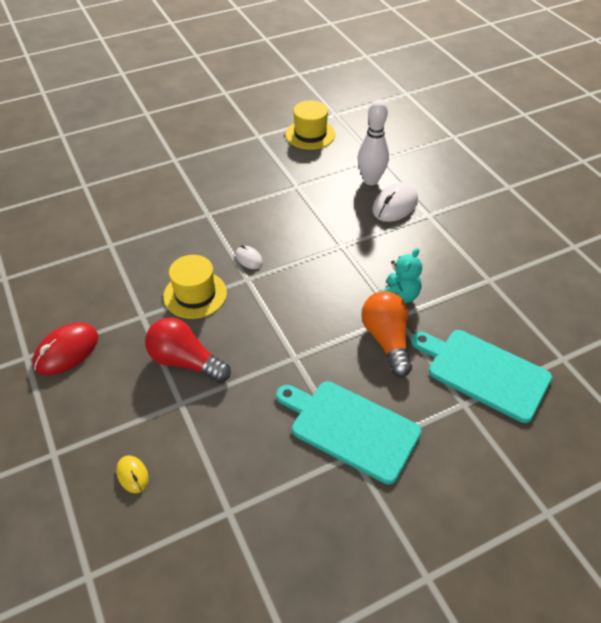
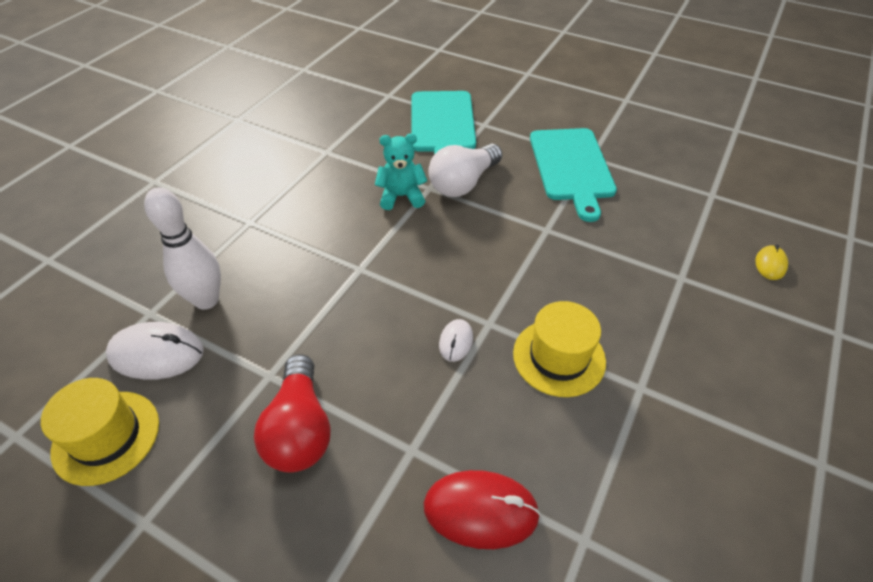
camera: 125 degrees left, 0 degrees up
red mouse [32,322,98,375] -> red mouse moved to [424,470,541,549]
red light bulb [145,317,231,383] -> red light bulb moved to [254,354,331,473]
orange light bulb [361,291,412,377] -> white light bulb [428,144,502,197]
white mouse [372,182,418,222] -> white mouse moved to [106,322,204,380]

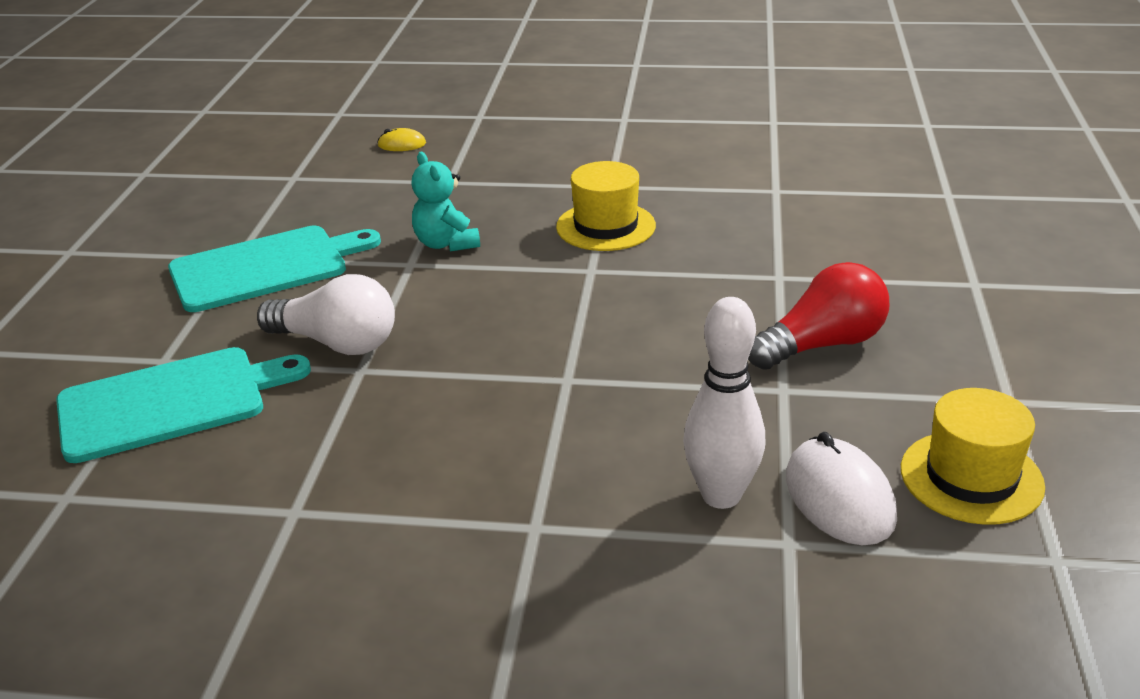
camera: 110 degrees left, 15 degrees down
turquoise teddy bear [375,133,427,210] -> turquoise teddy bear moved to [411,152,480,252]
red mouse [424,470,541,549] -> none
white mouse [439,319,473,362] -> none

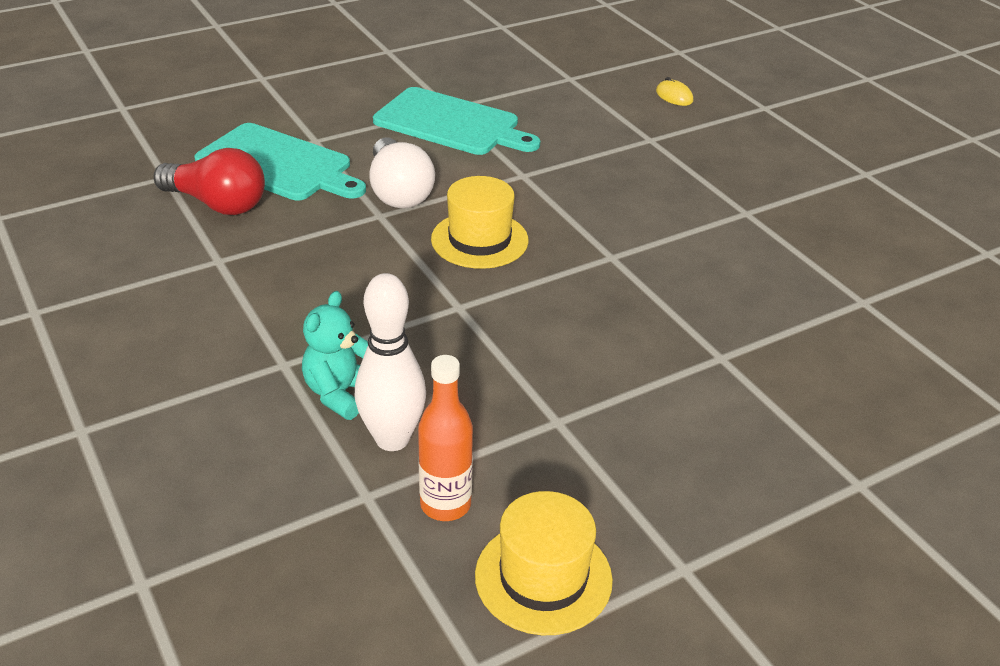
camera: 50 degrees right, 5 degrees up
turquoise teddy bear [411,152,480,252] -> turquoise teddy bear moved to [302,291,368,420]
yellow hat [556,161,656,251] -> yellow hat moved to [431,176,529,269]
red light bulb [748,262,889,370] -> red light bulb moved to [153,148,265,215]
white mouse [786,432,897,545] -> orange bottle [418,355,473,521]

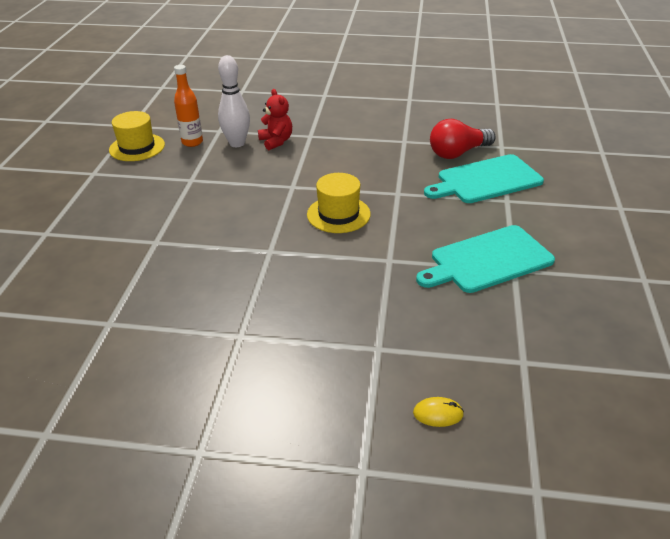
camera: 130 degrees right, 0 degrees up
turquoise teddy bear [302,291,368,420] -> red teddy bear [258,89,292,150]
white light bulb [369,137,435,208] -> none

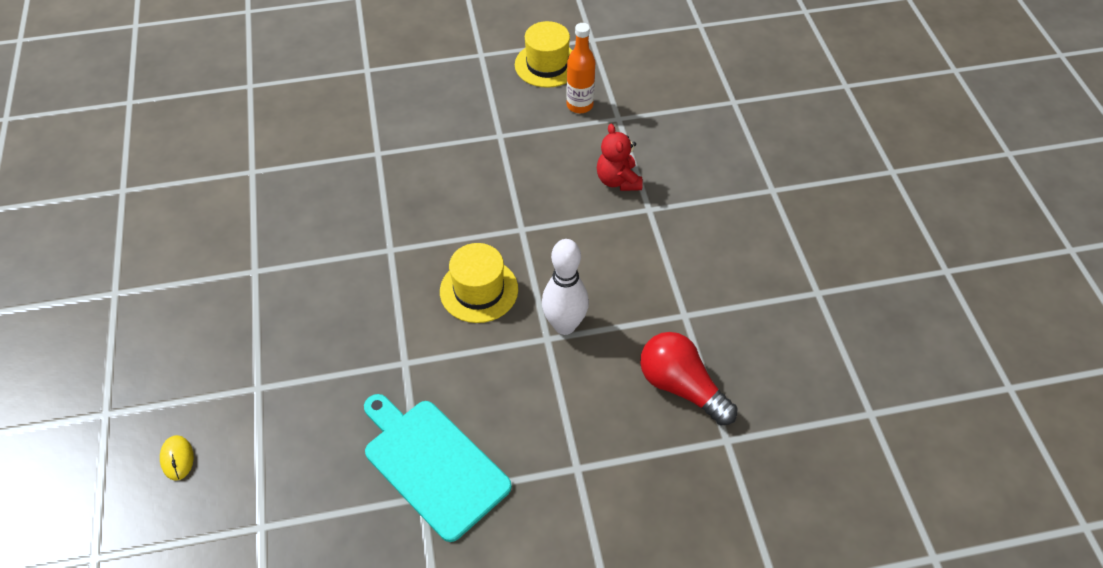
camera: 70 degrees right, 15 degrees up
white bowling pin [218,55,250,147] -> white bowling pin moved to [542,239,589,335]
red teddy bear [258,89,292,150] -> red teddy bear turned 120 degrees clockwise [597,124,643,191]
turquoise cutting board [424,154,544,203] -> none

